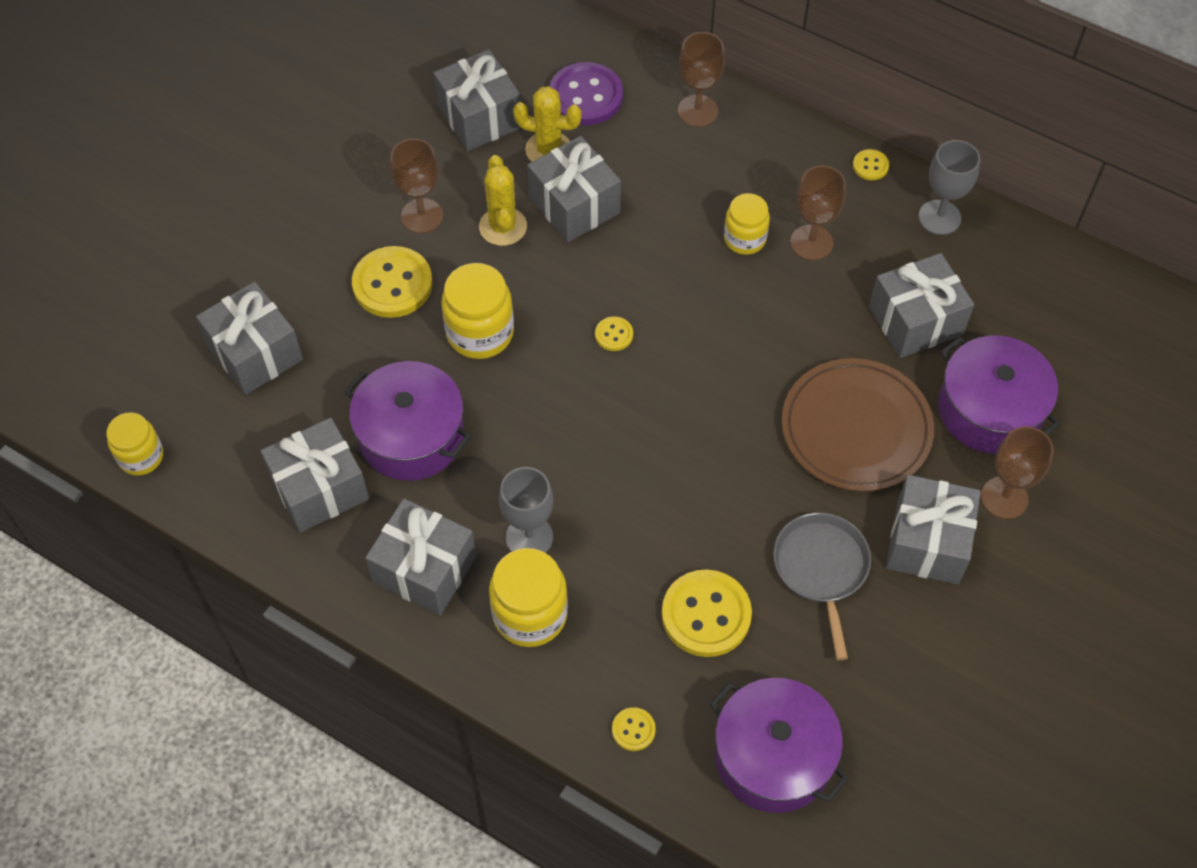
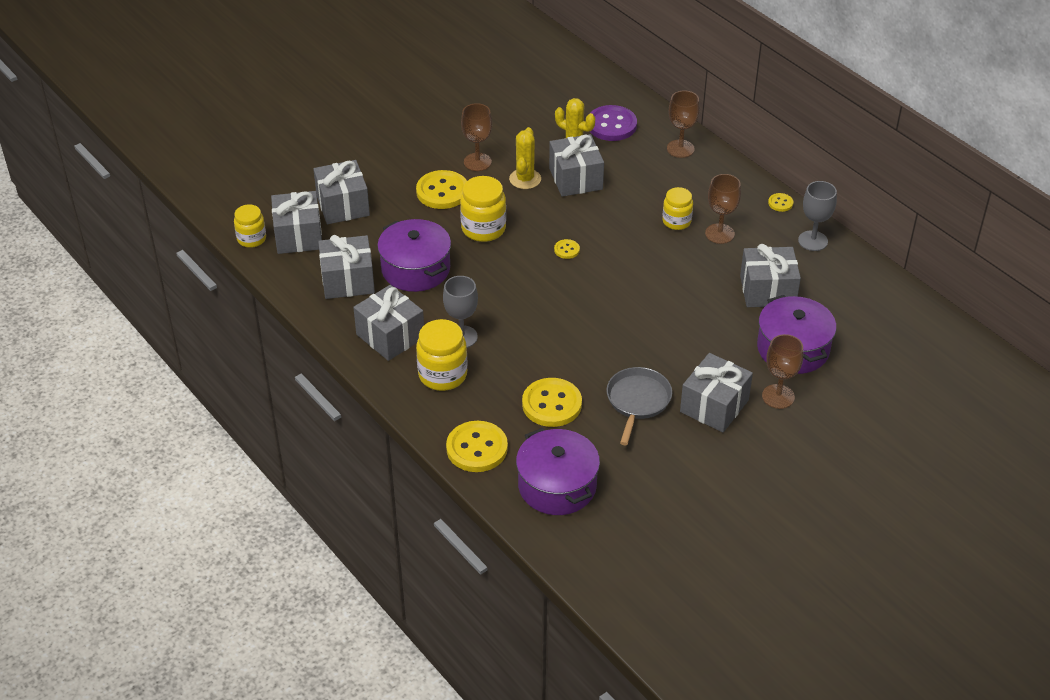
camera: 20 degrees right, 15 degrees down
grey gift [433,50,521,151] -> grey gift moved to [271,191,322,254]
yellow button [612,707,656,751] -> yellow button [446,421,508,472], size x2.13
brown plate [782,358,934,492] -> none

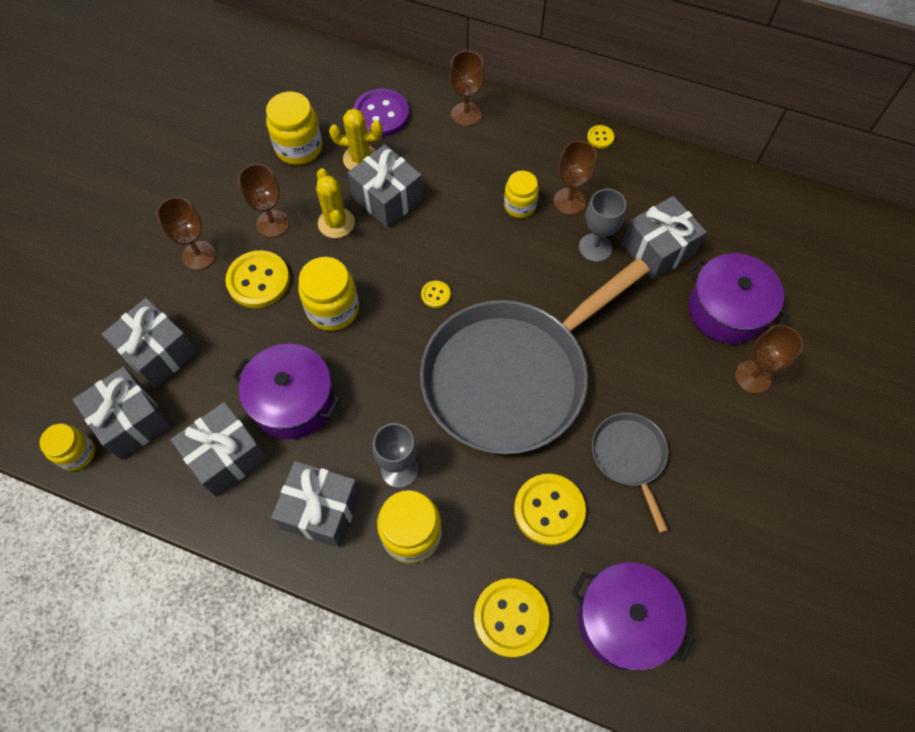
camera: 30 degrees left, 20 degrees up
grey gift [680,353,753,432] -> none
grey goblet [798,181,837,251] -> grey goblet moved to [579,189,626,262]
none -> brown goblet [156,197,216,270]
none -> yellow jar [266,92,322,165]
none -> grey pan [420,258,650,454]

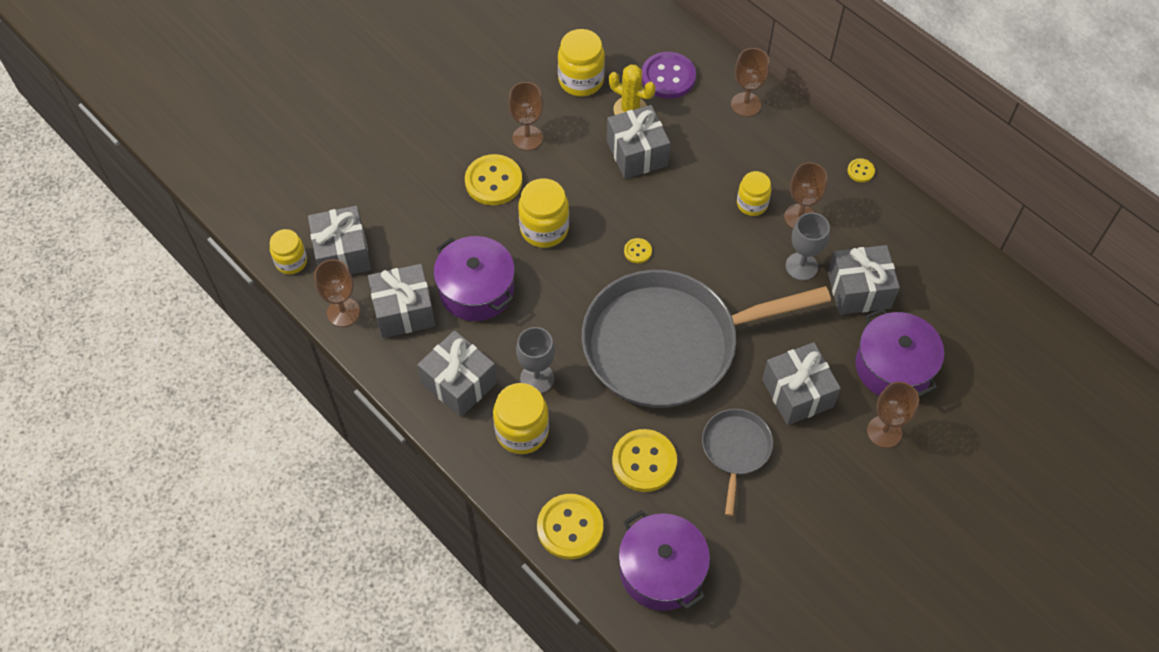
camera: 25 degrees right, 5 degrees down
grey gift [102,298,197,388] -> grey gift moved to [762,342,841,425]
brown goblet [156,197,216,270] -> brown goblet moved to [314,259,360,327]
yellow cactus [316,168,355,238] -> none

